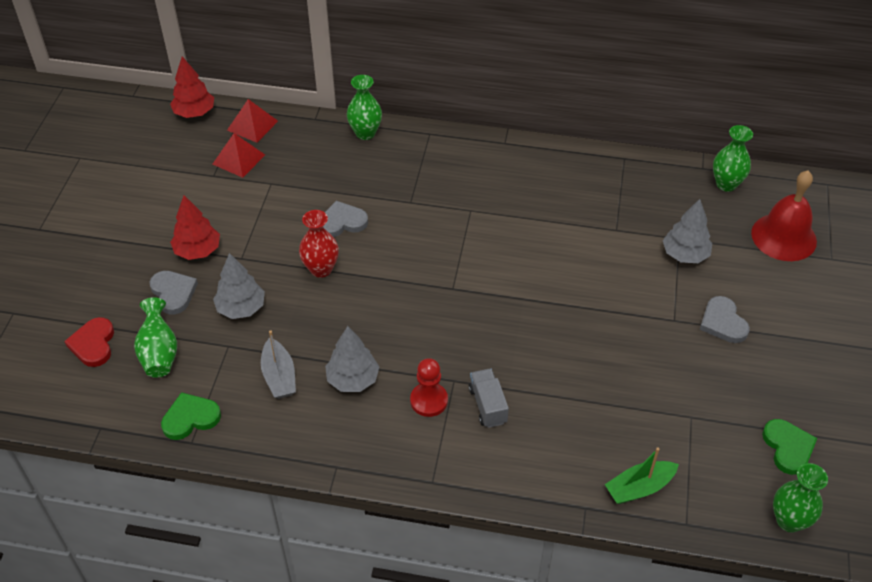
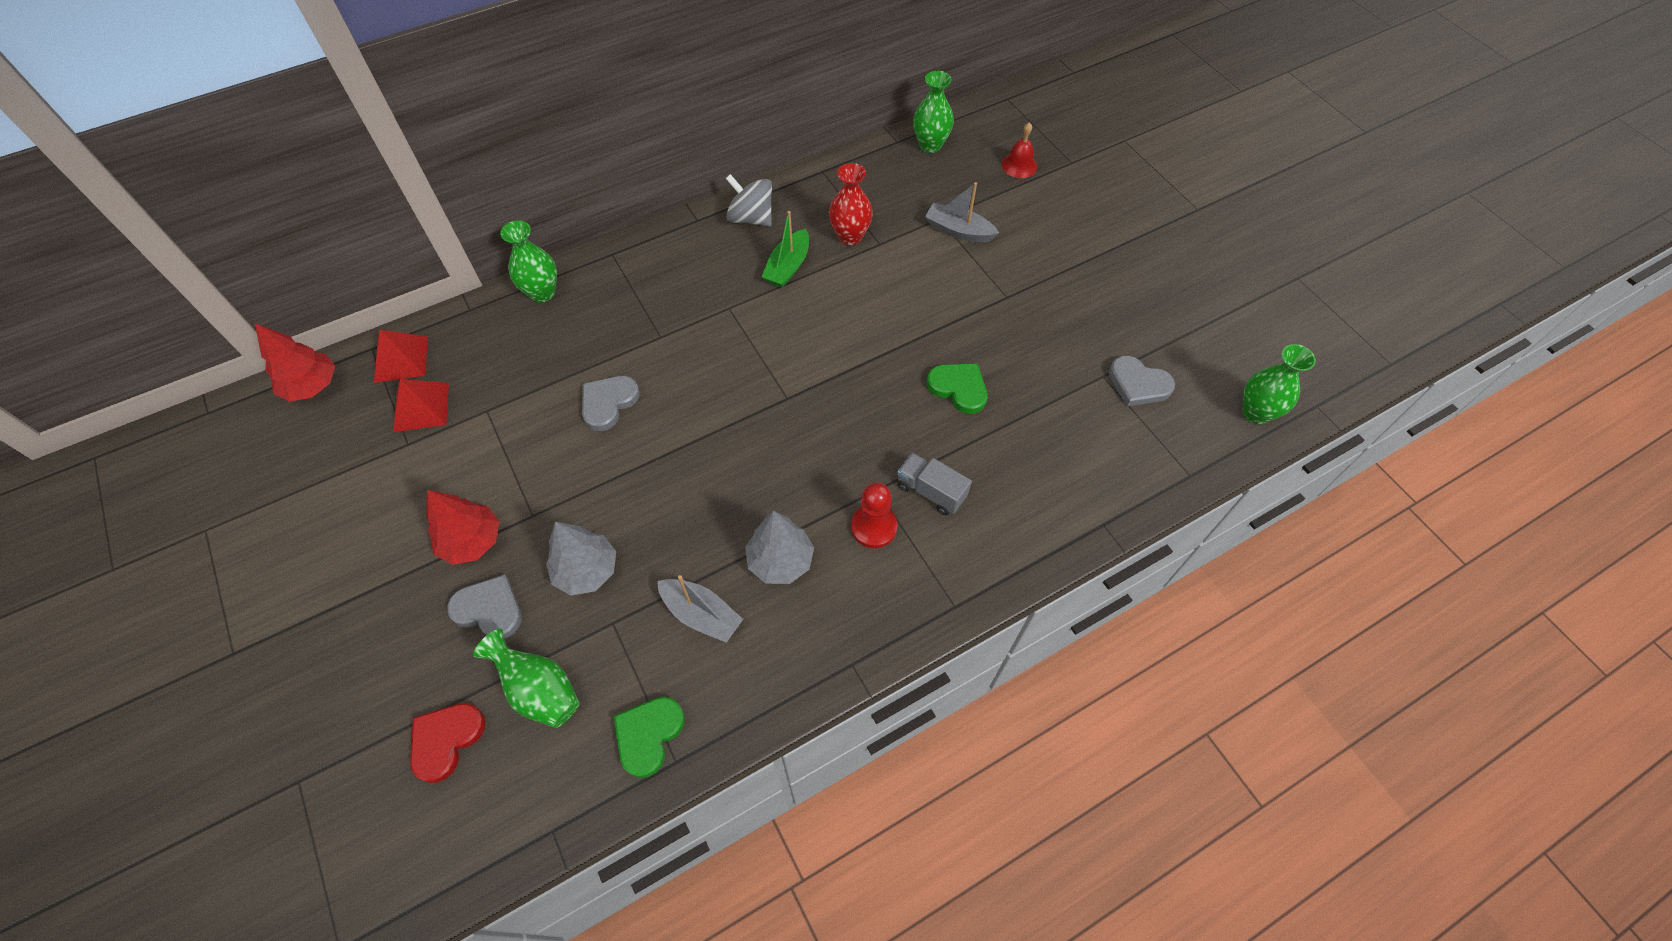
camera: 40 degrees left, 10 degrees up
red heart [64,317,114,367] -> red heart turned 75 degrees clockwise [410,703,486,783]
red vase [299,210,339,278] -> red vase moved to [829,163,873,245]
green boat [605,447,679,504] -> green boat moved to [762,211,809,288]
grey tree [663,199,712,263] -> grey boat [925,182,999,242]
grey heart [699,296,750,343] -> grey heart moved to [1109,355,1175,406]
red bell [751,170,817,261] -> red bell [1001,122,1037,178], size x0.52
green heart [762,419,817,475] -> green heart moved to [927,363,987,414]
none -> grey spinning top [726,174,772,226]

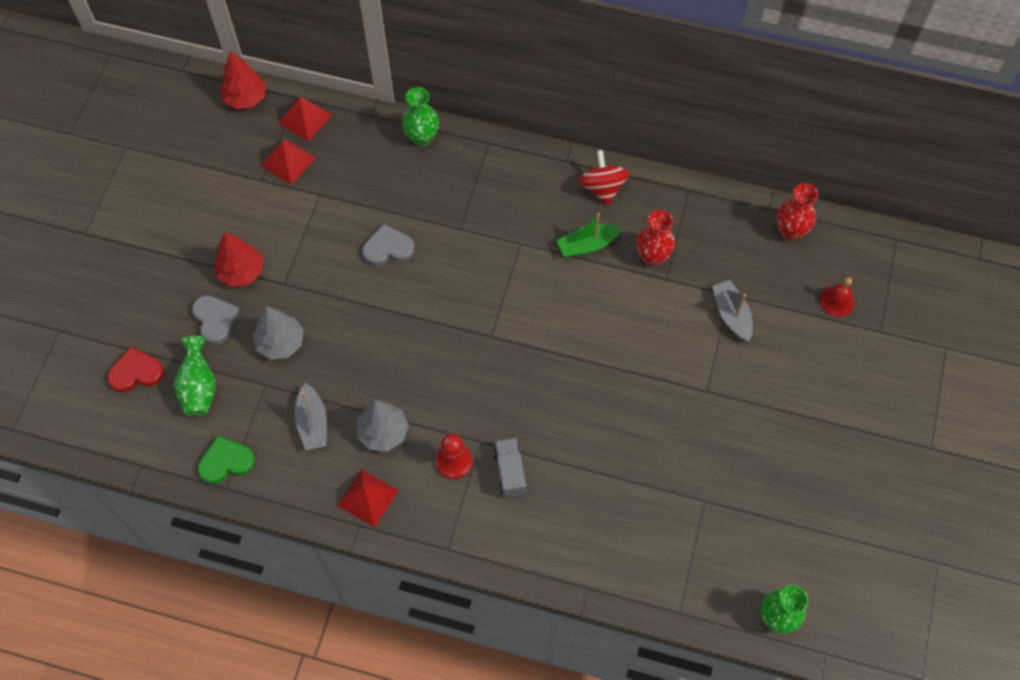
camera: 45 degrees right, 5 degrees up
grey spinning top [726,174,772,226] -> red spinning top [578,150,629,205]
green vase [913,71,954,153] -> red vase [776,183,818,241]
green heart [927,363,987,414] -> none
grey heart [1109,355,1175,406] -> none
none -> red pyramid [337,469,399,527]

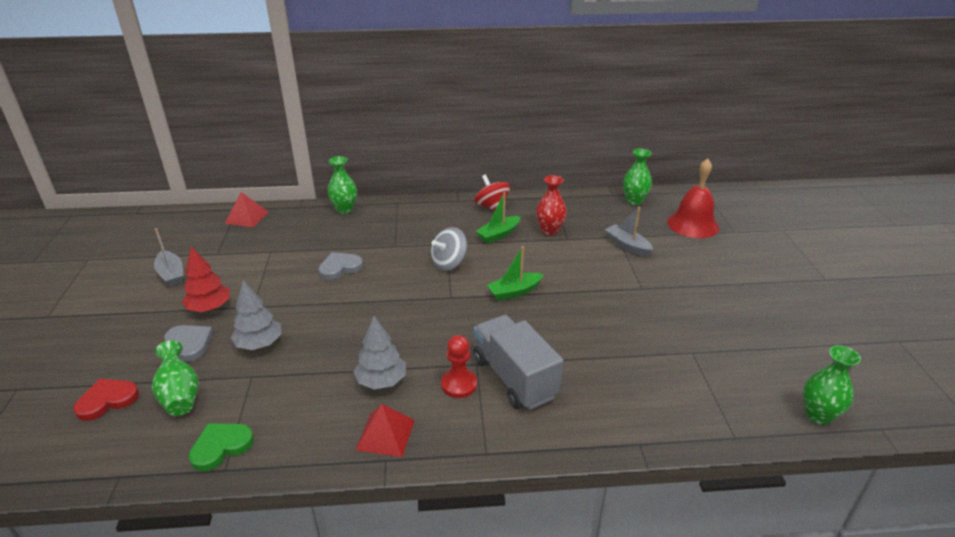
camera: 20 degrees left, 30 degrees down
red tree [220,51,266,109] -> none
red pyramid [261,139,316,185] -> none
grey boat [295,383,327,450] -> grey boat moved to [154,228,183,287]
grey truck [493,438,527,497] -> grey truck [473,315,564,410], size x1.84
red vase [776,183,818,241] -> green vase [623,149,652,205]
red bell [820,277,855,317] -> red bell [667,159,719,238], size x1.91
none -> grey spinning top [430,227,467,271]
none -> green boat [487,246,544,301]

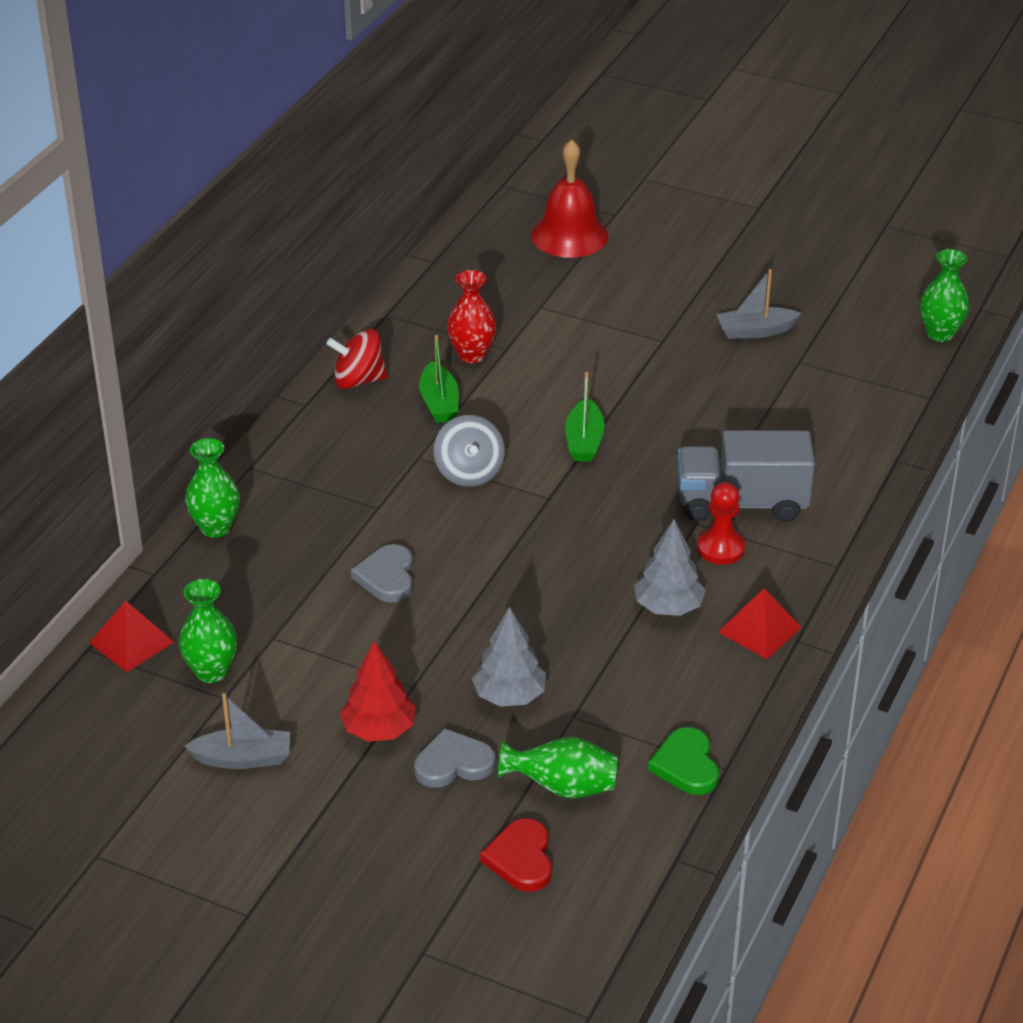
camera: 60 degrees left, 5 degrees up
grey boat [605,207,653,257] -> grey boat moved to [717,269,802,339]
green vase [623,149,652,205] -> green vase moved to [179,579,237,683]

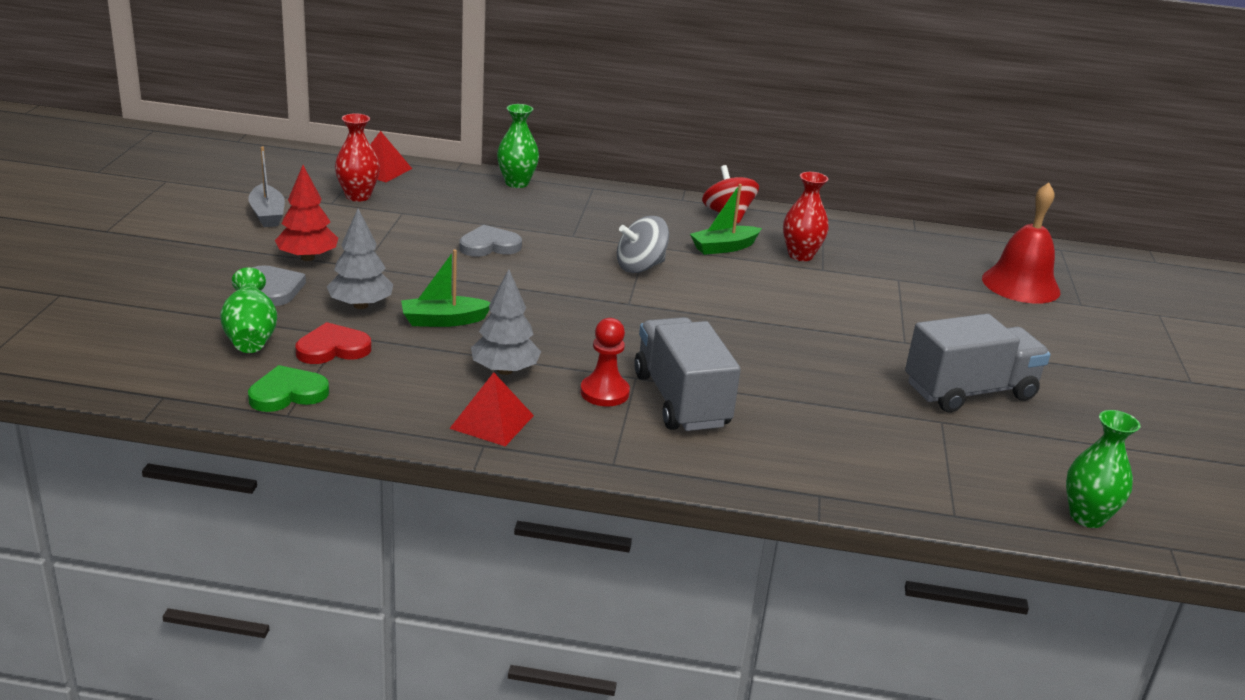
camera: 70 degrees right, 10 degrees down
green vase [179,579,237,683] -> red vase [335,113,380,202]
red heart [480,818,552,892] -> red heart moved to [295,322,371,364]
green boat [565,372,605,462] -> green boat moved to [401,250,491,327]
grey boat [717,269,802,339] -> grey truck [905,314,1050,413]

